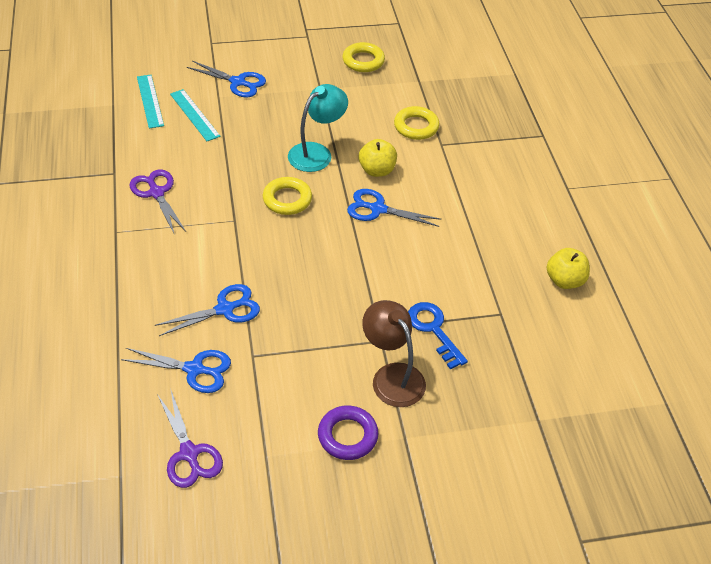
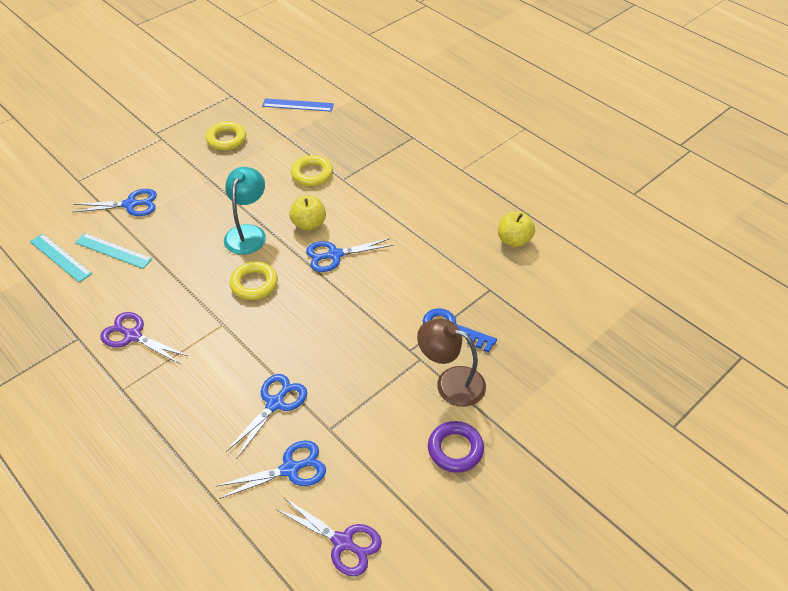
camera: 30 degrees left, 0 degrees up
none -> blue ruler [262,98,334,112]

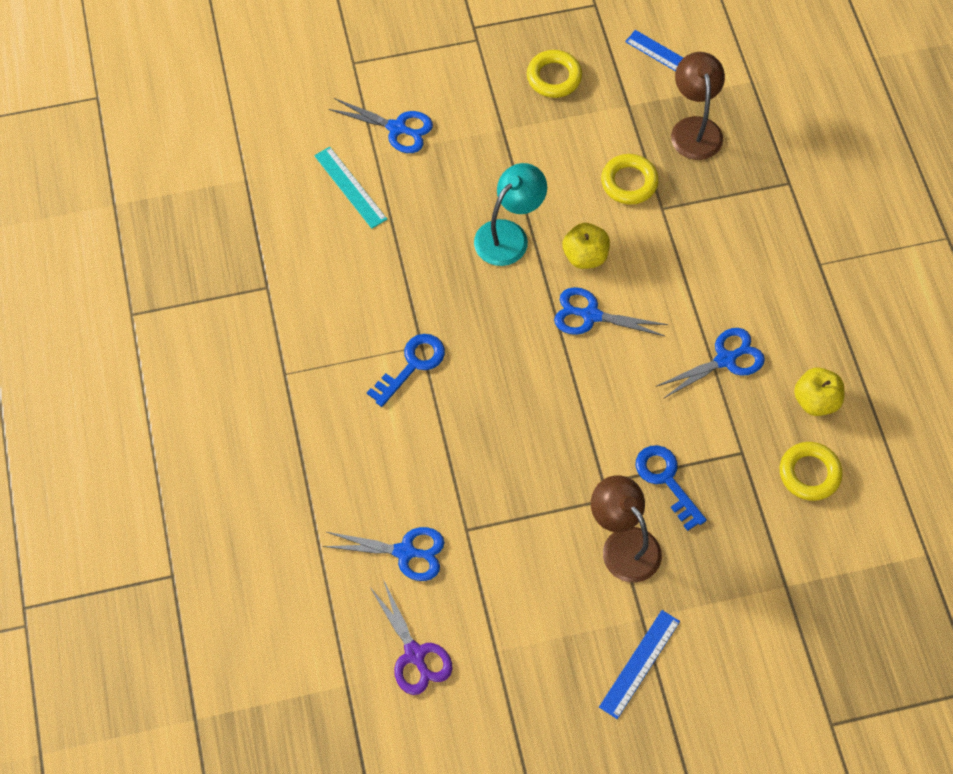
camera: 30 degrees right, 15 degrees up
turquoise ruler [30,234,92,282] -> none
purple scissors [100,312,188,364] -> none
blue scissors [226,374,307,459] -> blue scissors moved to [657,328,765,399]
yellow ring [230,262,278,300] -> yellow ring moved to [780,442,842,501]
purple ring [428,421,484,473] -> none
none -> blue key [367,334,445,407]
none -> blue ruler [599,610,680,719]
none -> brown lamp [671,52,725,160]

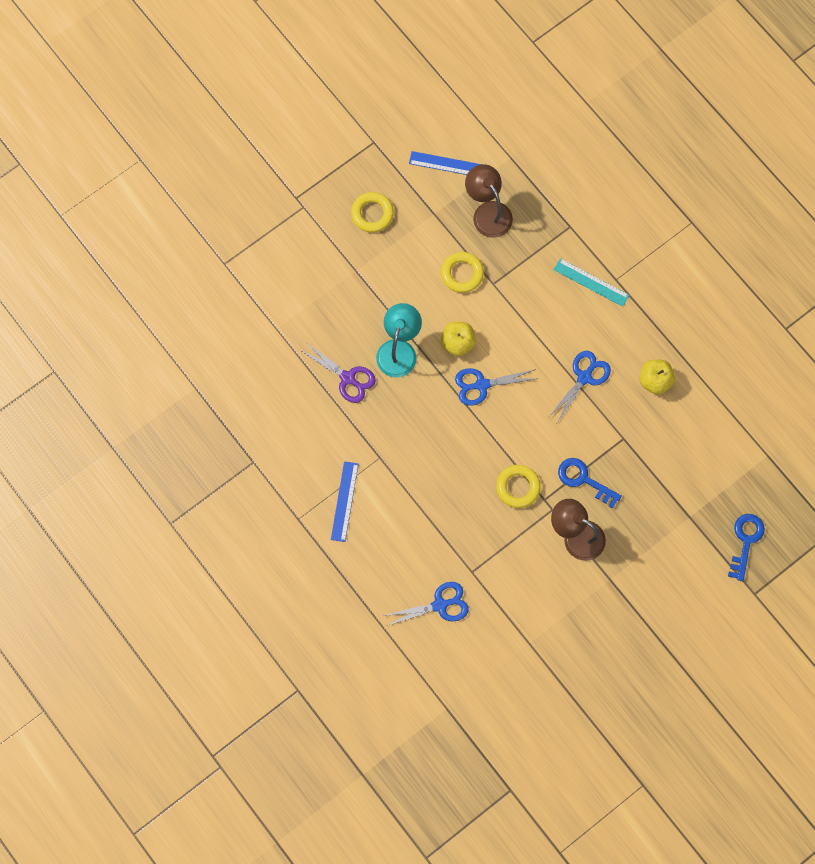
camera: 25 degrees left, 10 degrees up
turquoise ruler [314,147,387,229] -> turquoise ruler moved to [554,258,629,307]
blue scissors [329,98,433,153] -> none
blue key [367,334,445,407] -> blue key moved to [728,514,765,581]
purple scissors [370,579,453,695] -> purple scissors moved to [300,344,376,403]
blue ruler [599,610,680,719] -> blue ruler moved to [331,461,359,542]
yellow ring [780,442,842,501] -> yellow ring moved to [496,465,541,508]

